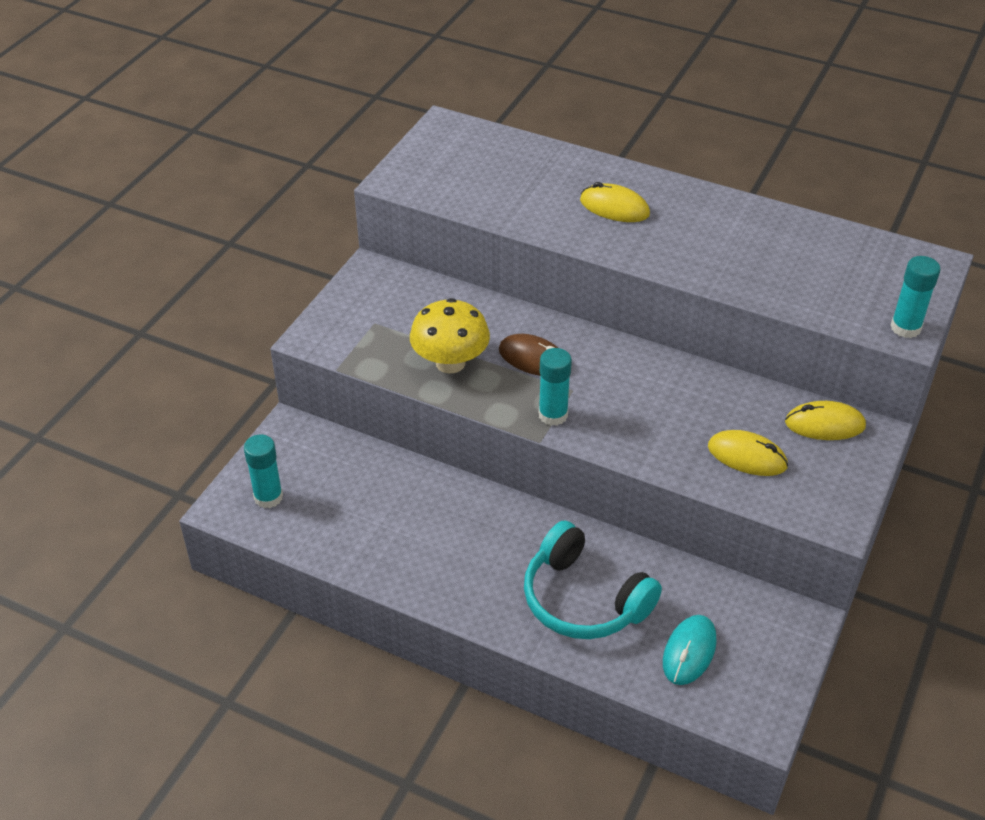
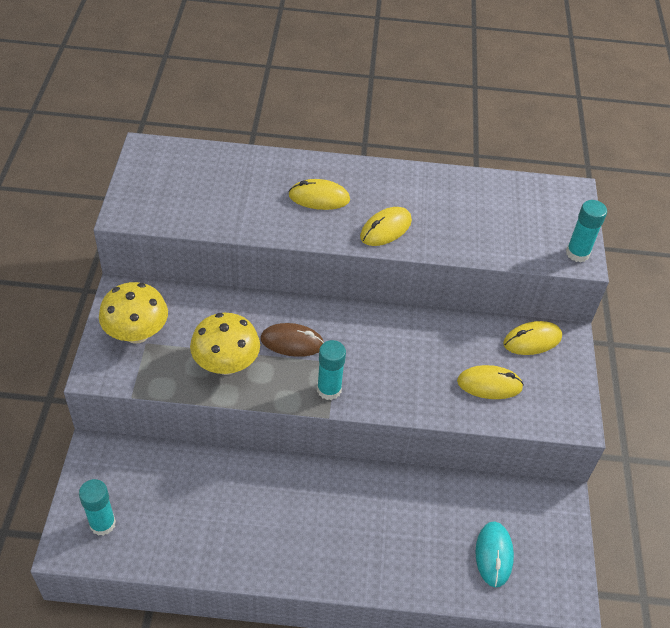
camera: 25 degrees left, 5 degrees up
turquoise headphones [524,521,662,639] -> none
none -> yellow mushroom [99,282,168,344]
none -> yellow mouse [360,207,412,246]

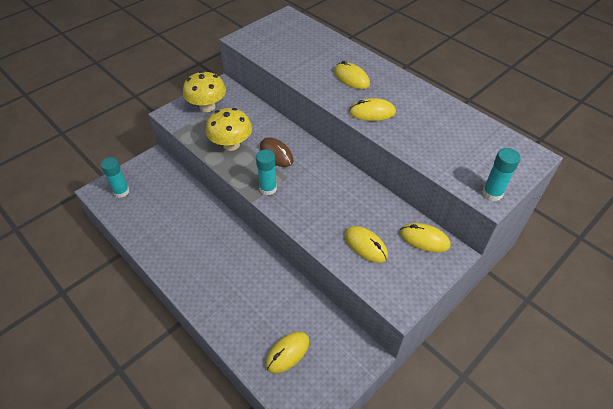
camera: 45 degrees right, 0 degrees up
turquoise mouse [475,521,514,587] -> yellow mouse [265,331,310,374]

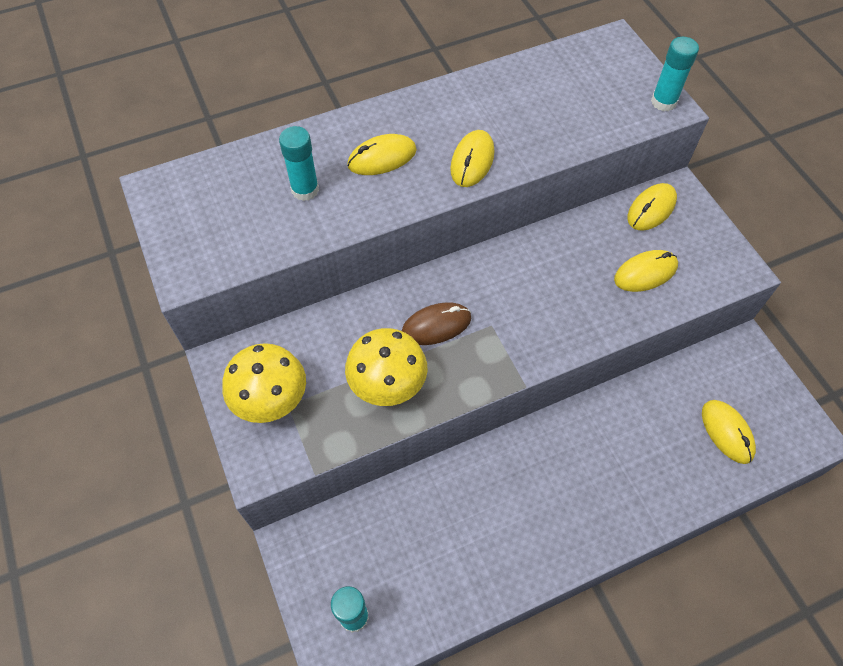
camera: 70 degrees left, 10 degrees up
turquoise glue stick [256,149,277,195] -> turquoise glue stick moved to [279,126,319,201]

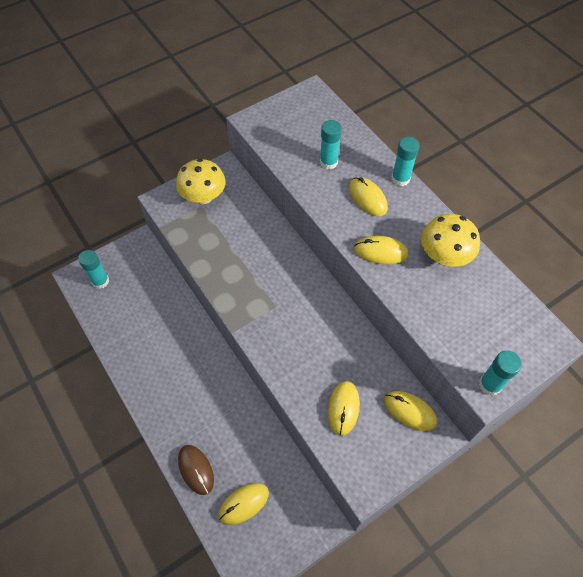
camera: 80 degrees right, 0 degrees up
yellow mushroom [345,328,427,406] -> yellow mushroom moved to [421,214,480,267]
brown mouse [402,302,471,345] -> brown mouse moved to [178,445,214,495]
yellow mouse [614,250,678,292] -> yellow mouse turned 45 degrees clockwise [328,381,360,436]
none -> turquoise glue stick [392,137,420,186]

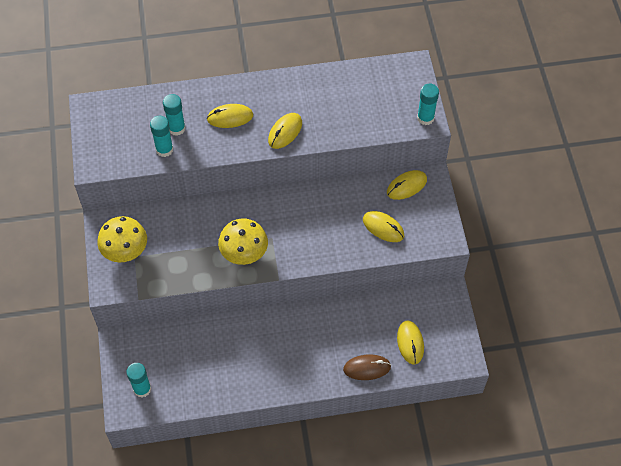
camera: 65 degrees left, 0 degrees up
turquoise glue stick [392,137,420,186] -> turquoise glue stick moved to [150,116,173,157]
yellow mushroom [421,214,480,267] -> yellow mushroom moved to [218,219,268,265]

